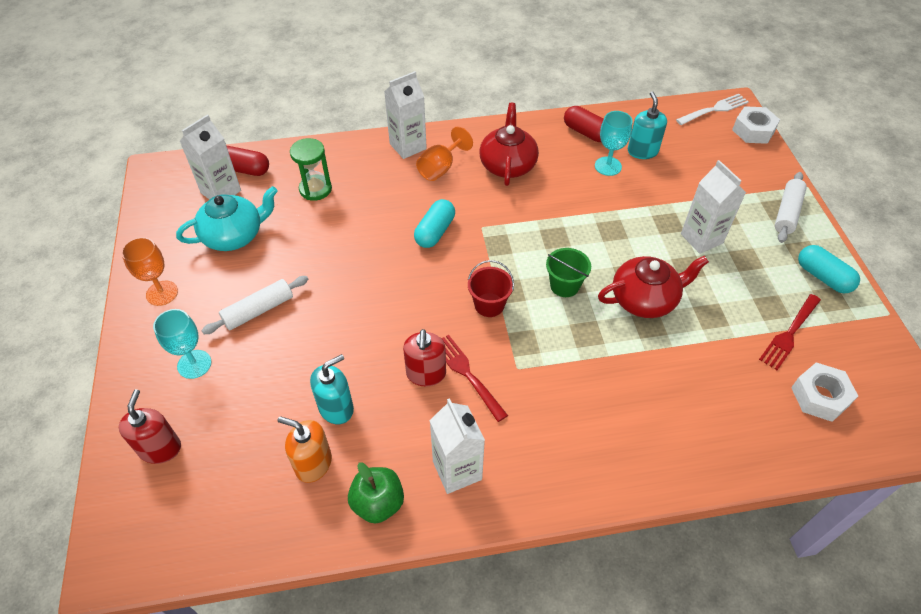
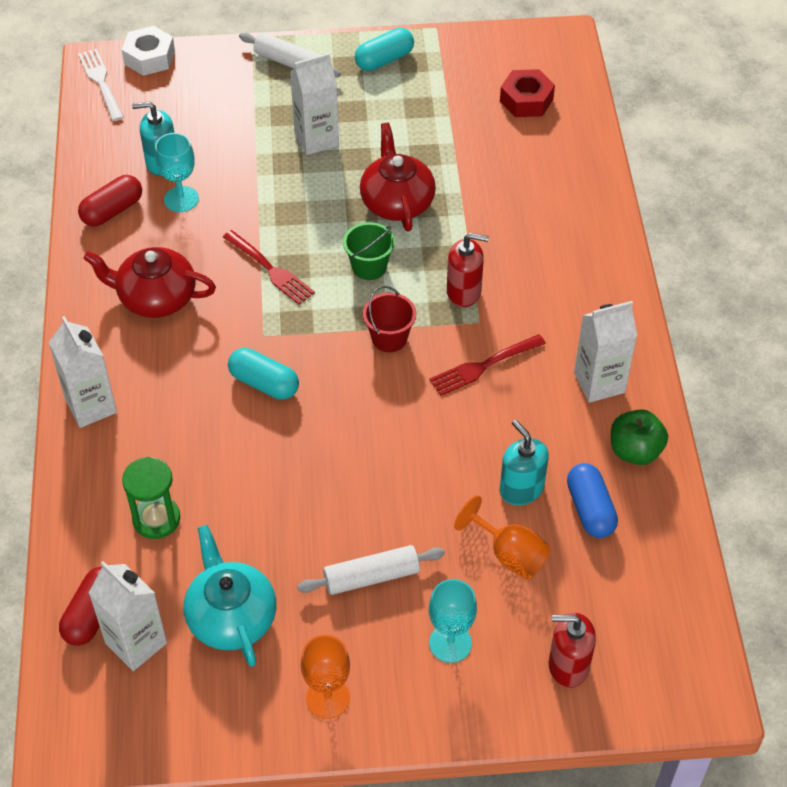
camera: 85 degrees left, 0 degrees up
white rolling pin [201,276,308,334] -> white rolling pin turned 75 degrees counterclockwise [297,545,445,595]
orange soap dispenser [278,416,332,483] -> blue capsule [567,463,618,538]
red soap dispenser [403,329,446,387] -> red soap dispenser moved to [447,233,489,307]
orange goblet [416,127,473,181] -> orange goblet moved to [454,495,550,579]
red fork [759,294,821,370] -> red fork moved to [223,230,315,305]
white nut [791,362,858,422] -> red nut [500,69,555,117]

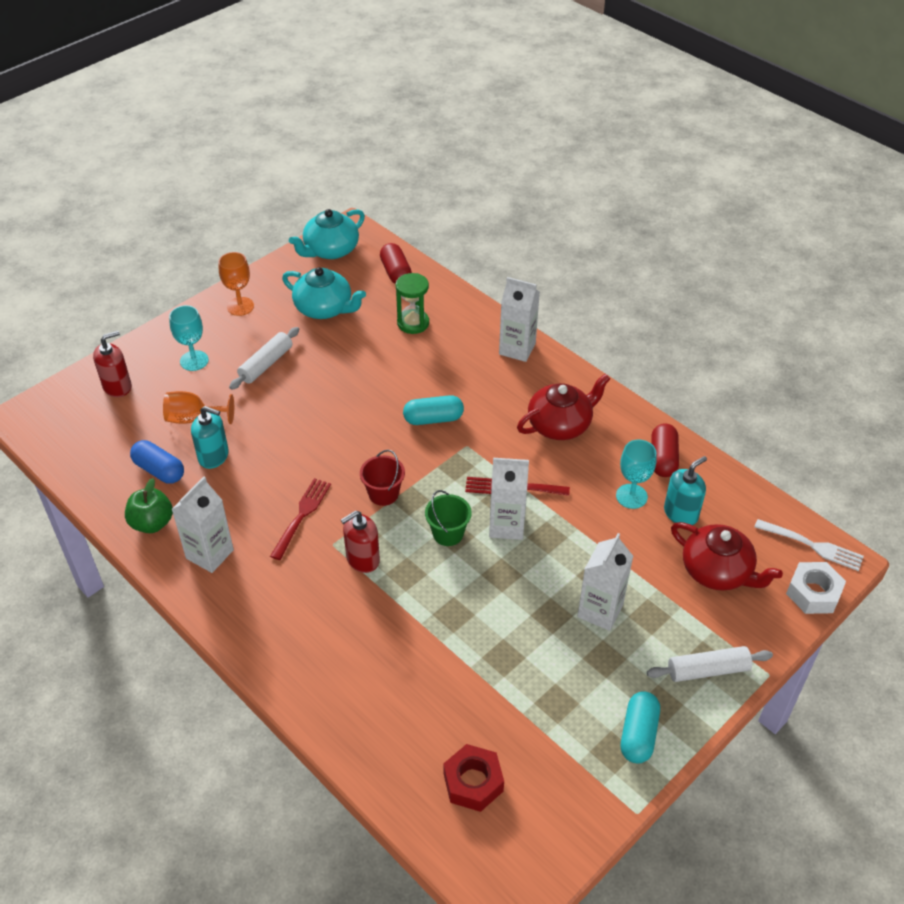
camera: 140 degrees right, 5 degrees down
white carton [89,561,167,671] -> white carton moved to [489,458,529,540]
red teapot [360,123,436,232] -> red teapot moved to [671,522,783,590]
none -> turquoise teapot [289,209,365,259]

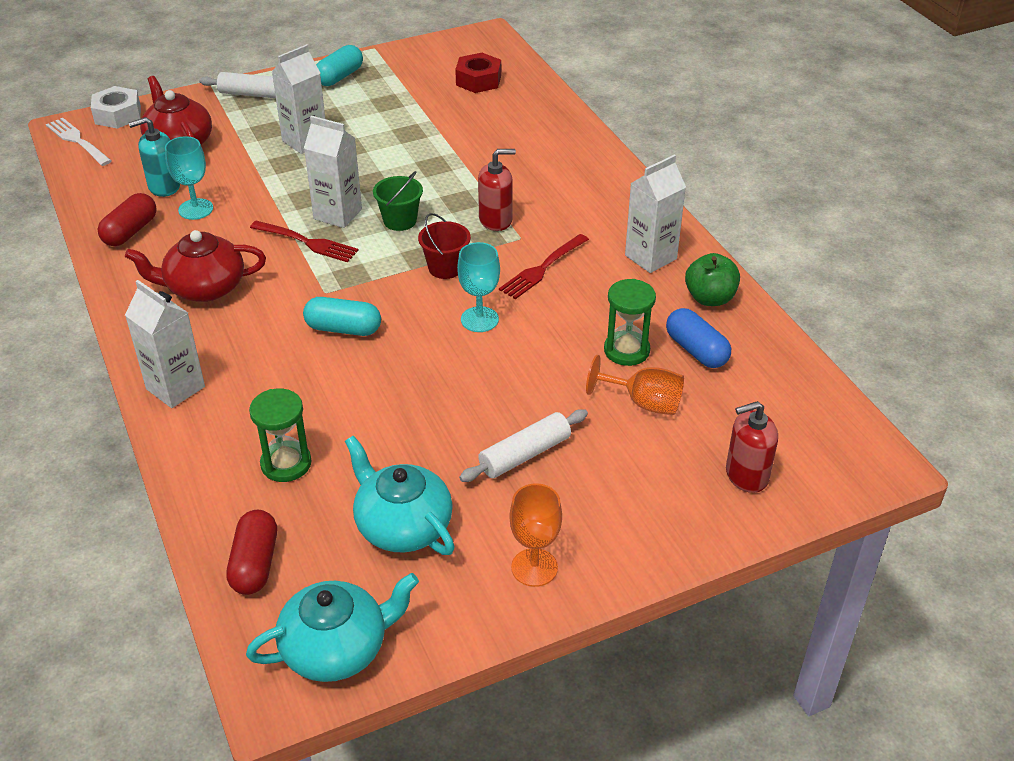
camera: 160 degrees left, 5 degrees down
turquoise goblet [169,305,209,371] -> turquoise goblet moved to [457,242,500,332]
turquoise soap dispenser [191,406,229,469] -> green hourglass [604,279,656,366]

